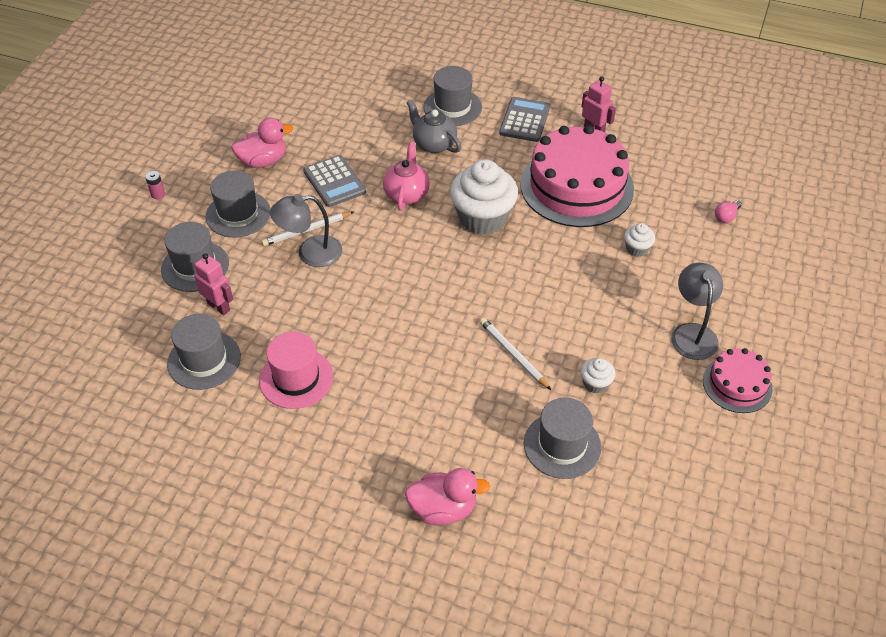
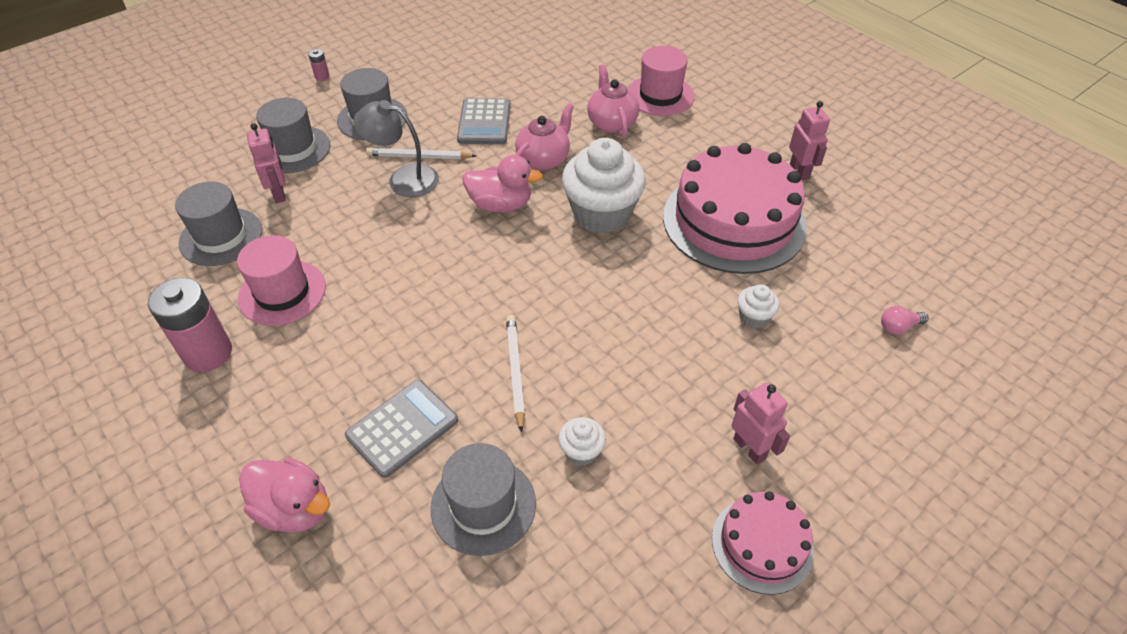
camera: 30 degrees right, 0 degrees up
pink duck [231,118,293,168] -> pink duck moved to [462,155,543,212]
grey teapot [406,100,461,153] -> pink teapot [587,65,639,137]
grey hat [424,66,482,126] -> pink hat [628,46,695,116]
grey calculator [499,97,550,142] -> grey calculator moved to [345,380,458,478]
grey lamp [671,263,723,360] -> pink robot [732,383,790,465]
none -> pink battery [148,278,232,372]

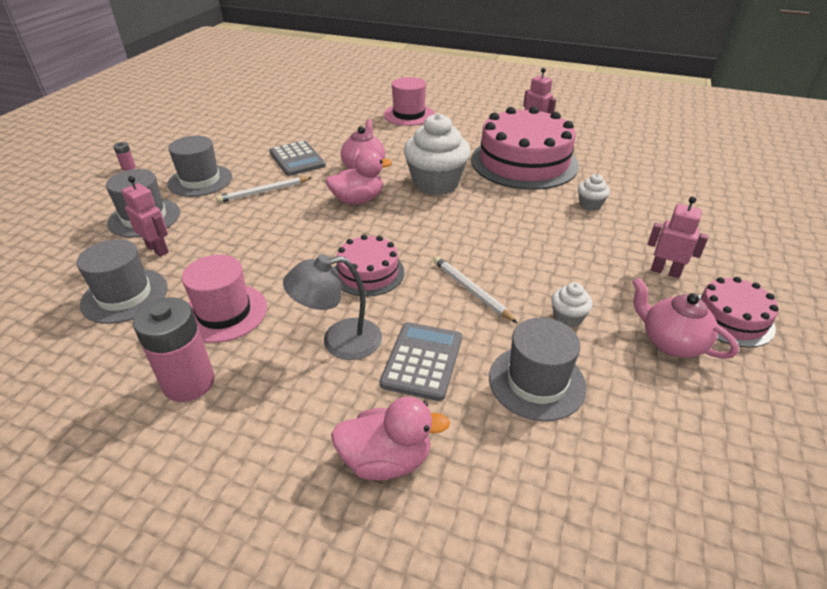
camera: 30 degrees left, 10 degrees down
grey lamp [353,100,439,197] -> grey lamp moved to [283,254,382,360]
pink teapot [587,65,639,137] -> pink teapot moved to [632,278,739,359]
pink light bulb [881,306,929,335] -> none
none -> pink cake [334,234,404,297]

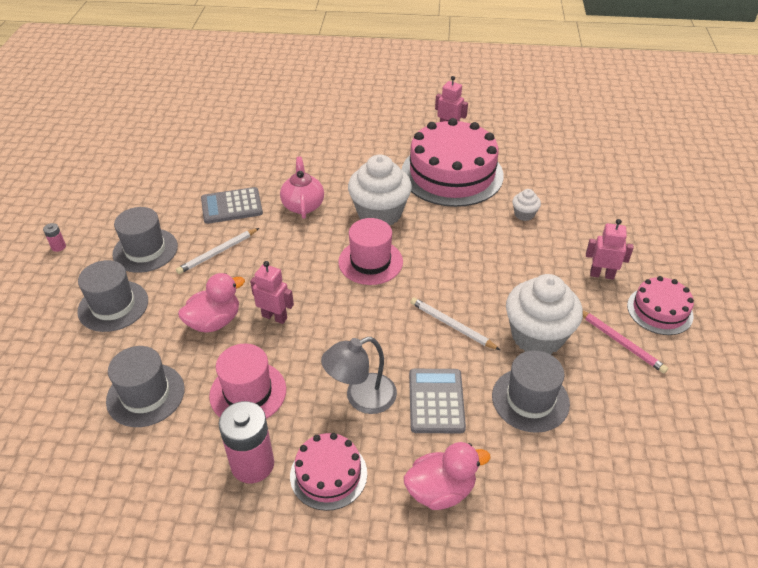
camera: 15 degrees left, 5 degrees up
pink robot [121,176,169,257] -> pink robot moved to [250,261,294,324]
grey calculator [269,141,326,176] -> grey calculator turned 120 degrees clockwise [201,187,263,224]
pink duck [326,149,392,205] -> pink duck moved to [178,273,245,333]
pink cake [334,234,404,297] -> pink cake moved to [290,433,367,511]
pink hat [384,77,435,126] -> pink hat moved to [338,218,403,285]
white cupcake [551,282,593,328] -> white cupcake [506,274,583,354], size x2.22
pink teapot [632,278,739,359] -> pink pencil [583,311,668,374]

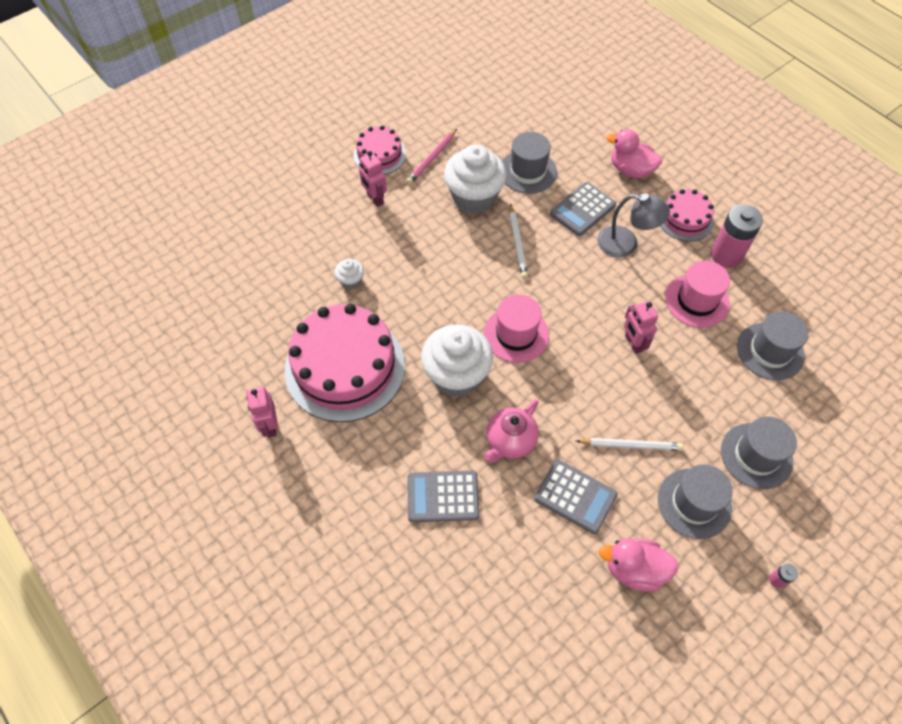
camera: 135 degrees left, 15 degrees up
pink duck [178,273,245,333] -> pink duck moved to [599,538,679,592]
pink pencil [583,311,668,374] -> pink pencil turned 150 degrees counterclockwise [406,129,457,184]
none -> grey calculator [408,471,479,522]

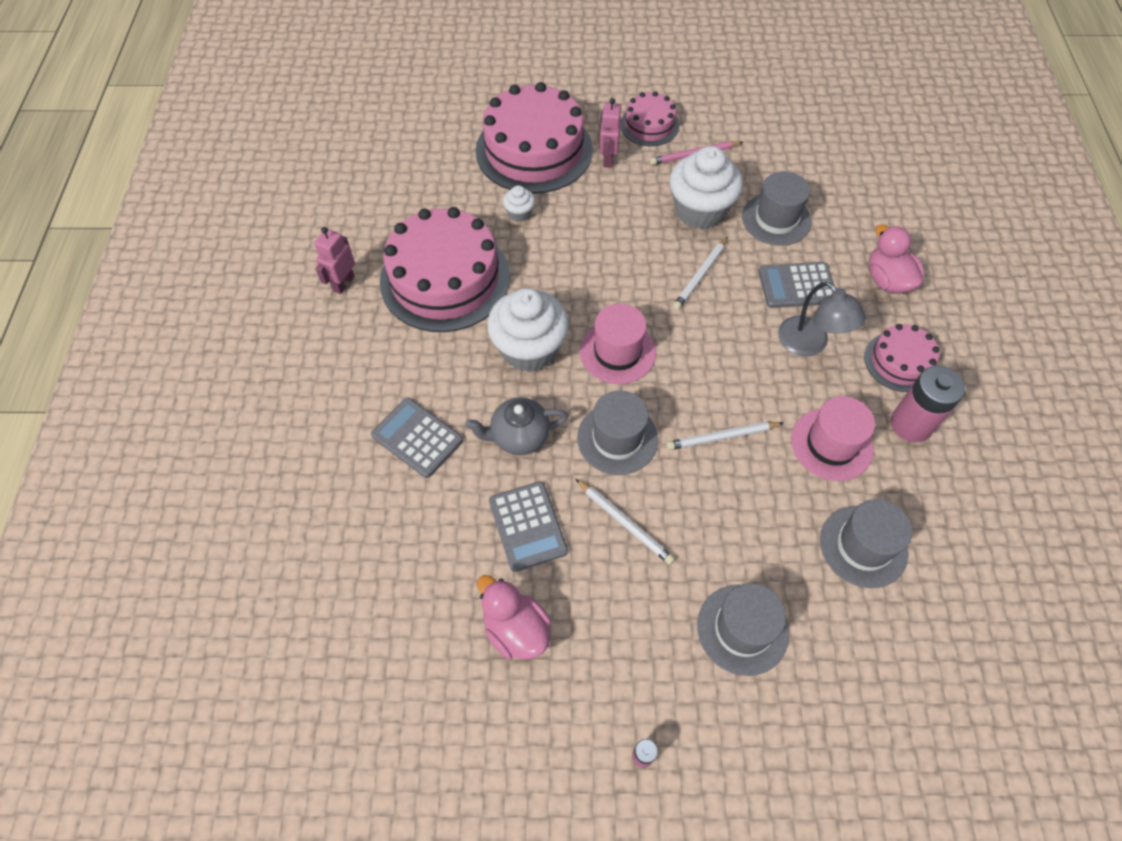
camera: 40 degrees right, 0 degrees up
pink teapot [484,399,539,463] -> grey teapot [465,397,569,455]
pink robot [624,301,658,354] -> white pencil [666,422,783,450]
grey hat [658,464,733,539] -> grey hat moved to [577,390,658,475]
none -> pink cake [475,82,593,194]

